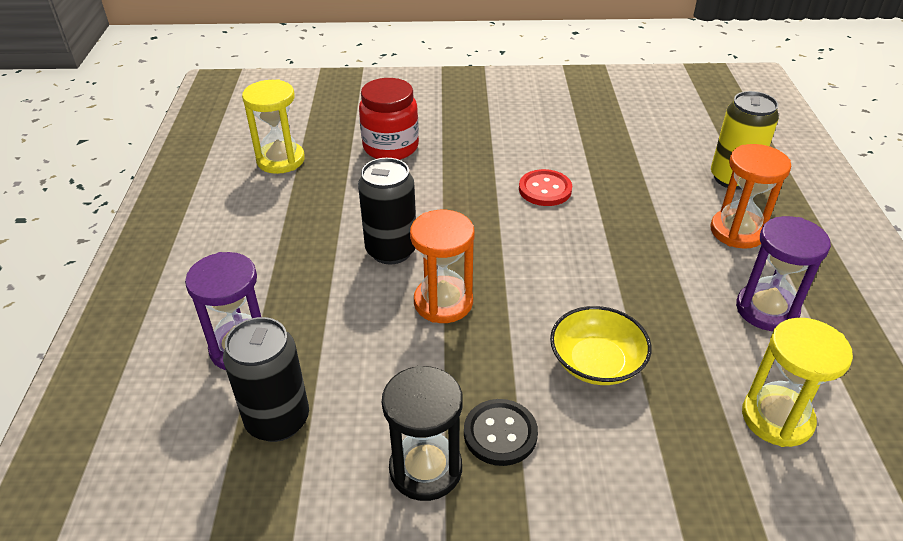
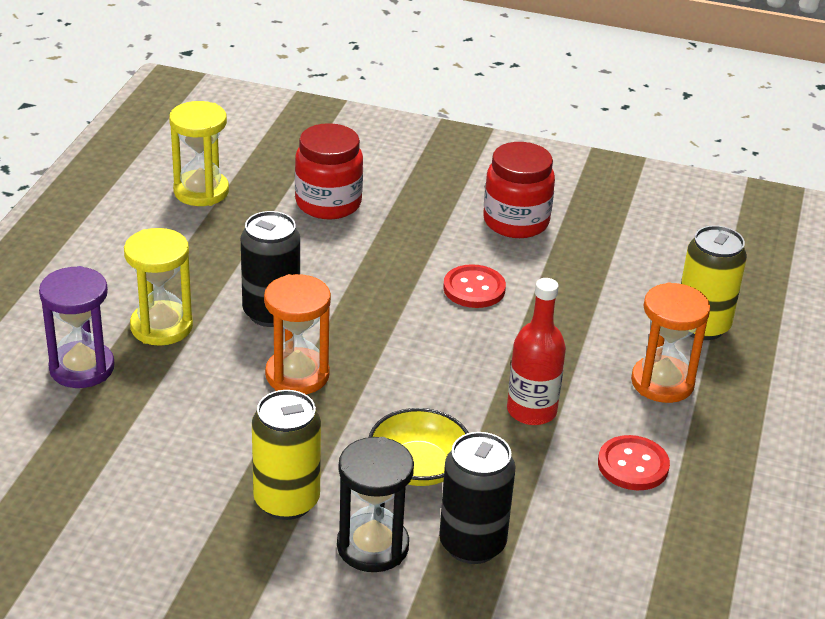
camera: 15 degrees right, 5 degrees down
black can [223,317,309,442] -> black can moved to [439,432,516,564]
black hourglass [382,366,463,501] -> black hourglass moved to [337,437,414,572]
black button [464,399,538,466] -> yellow can [252,390,321,520]
purple hourglass [736,216,831,331] -> red button [598,435,670,490]
yellow hourglass [742,318,853,447] -> yellow hourglass moved to [124,228,193,346]
none -> red jar [484,142,555,238]
none -> red bottle [507,278,566,425]

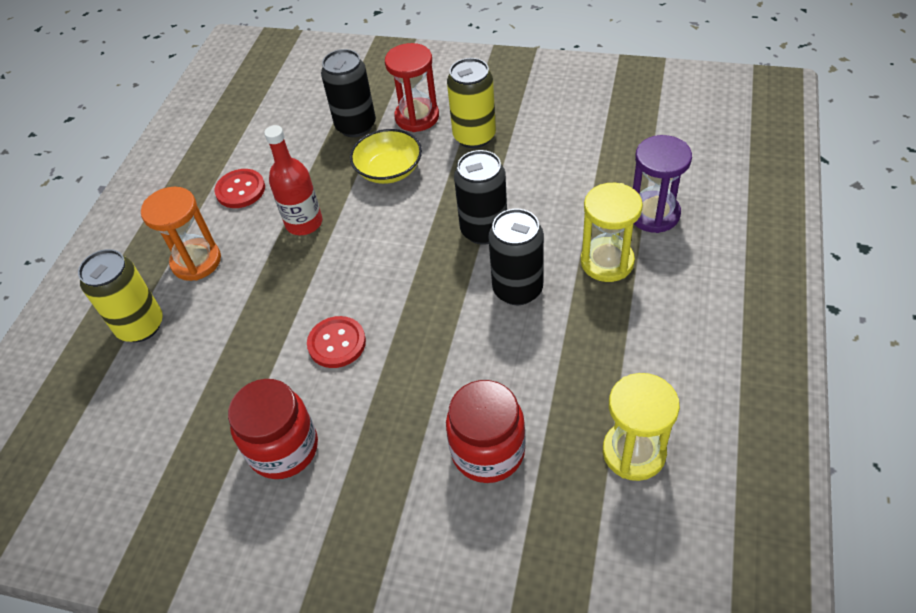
camera: 175 degrees left, 15 degrees up
orange hourglass [264,274,331,395] -> black can [454,150,507,245]
black hourglass [337,437,414,572] -> red hourglass [385,43,439,132]

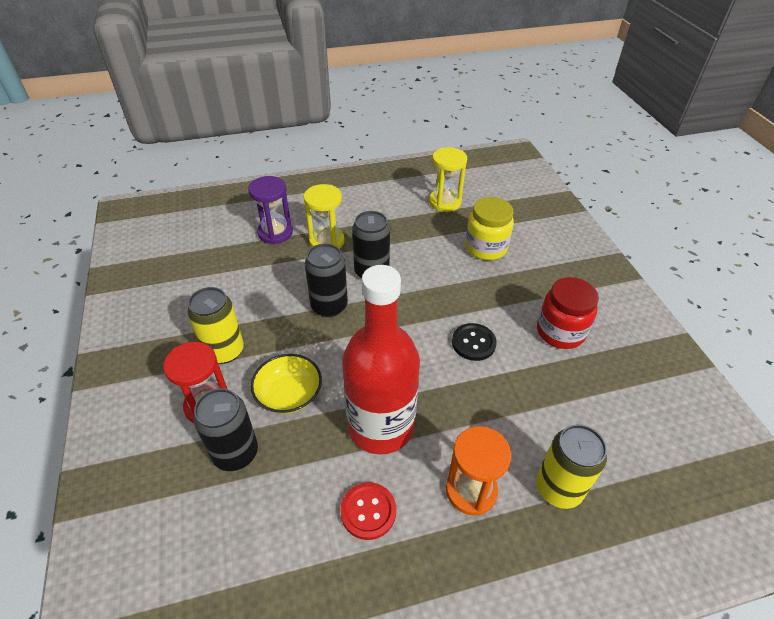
camera: 125 degrees left, 5 degrees down
red bottle [264,125,322,235] -> red bottle [342,265,420,455], size x1.81
red button [307,316,366,368] -> black button [452,323,497,361]
red jar [446,380,526,483] -> yellow jar [465,197,514,260]

